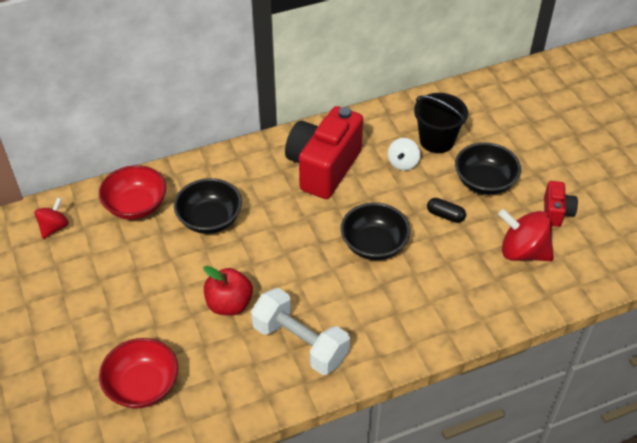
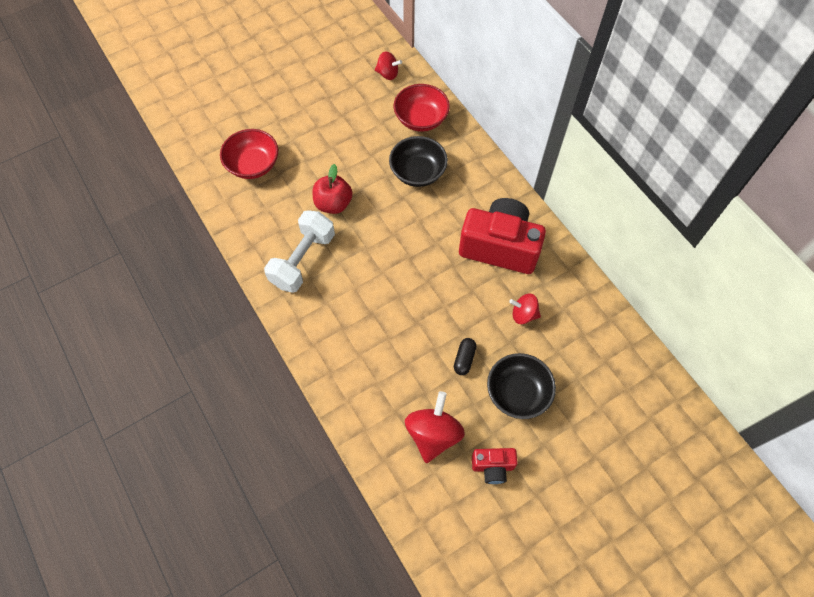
camera: 80 degrees right, 15 degrees up
black bowl [341,203,410,260] -> none
white spinning top [388,138,420,171] -> red spinning top [509,294,541,324]
black bucket [414,93,468,153] -> none

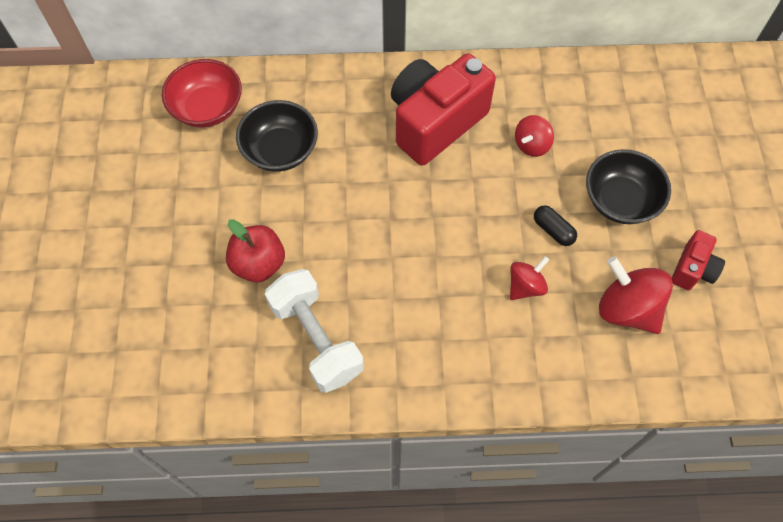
camera: 60 degrees left, 0 degrees up
red bowl [220,129,278,179] -> none
red spinning top [375,52,402,80] -> red spinning top moved to [510,256,549,300]

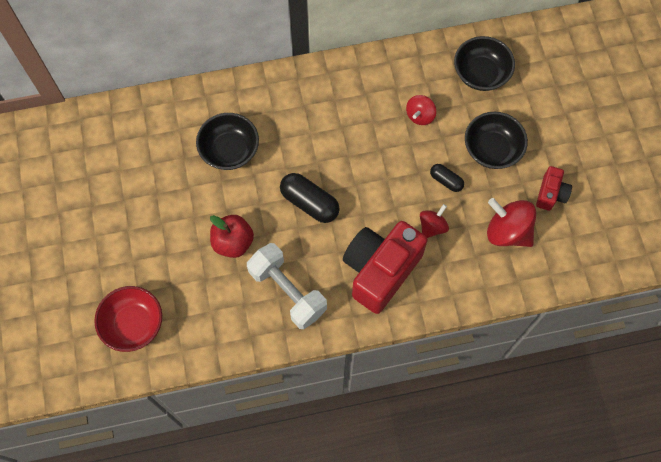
camera: 10 degrees left, 5 degrees up
red bowl [162,59,242,127] -> red bowl moved to [94,286,162,352]
red camera [391,54,496,166] -> red camera moved to [343,221,428,314]
none -> black capsule [280,173,340,223]
none -> black bowl [454,36,515,91]

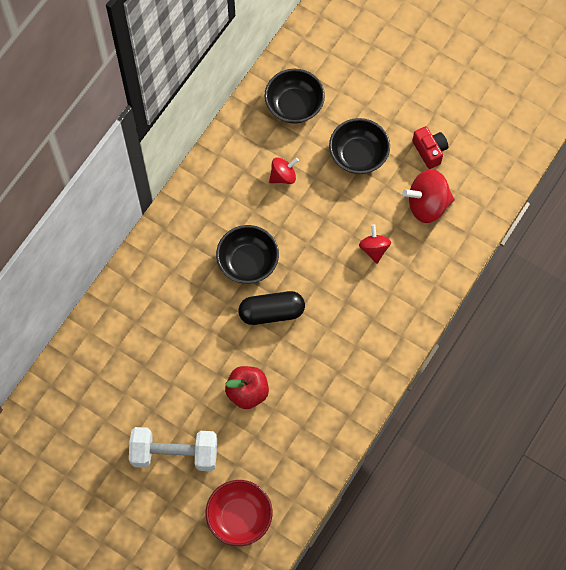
camera: 45 degrees left, 0 degrees up
black bowl [196,113,259,170] -> black bowl moved to [216,225,279,284]
white dumbbell [247,243,327,329] -> white dumbbell moved to [129,427,217,471]
red camera [343,221,428,314] -> none
red spinning top [406,95,436,125] -> red spinning top turned 105 degrees counterclockwise [269,157,299,184]
black capsule [430,164,464,192] -> none

